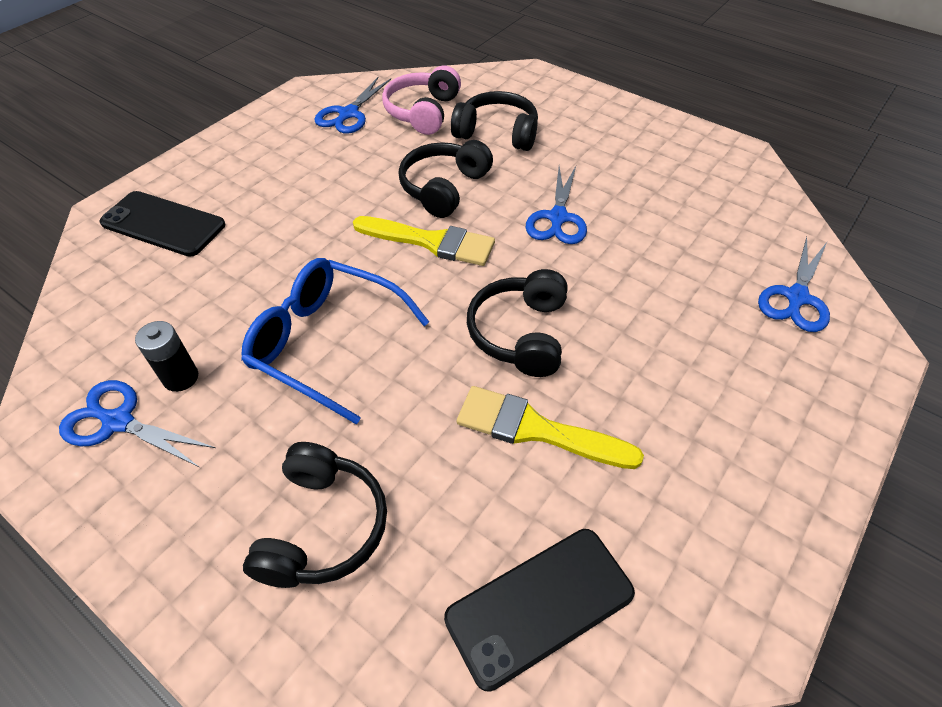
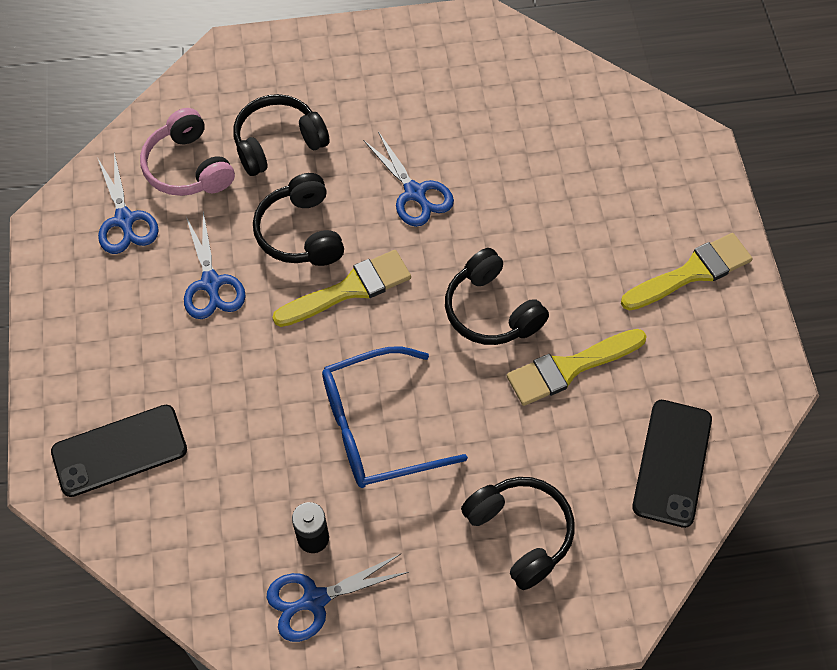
camera: 45 degrees left, 10 degrees up
blue scissors [758,237,830,332] -> blue scissors moved to [184,211,246,319]
none -> yellow brush [621,233,752,311]

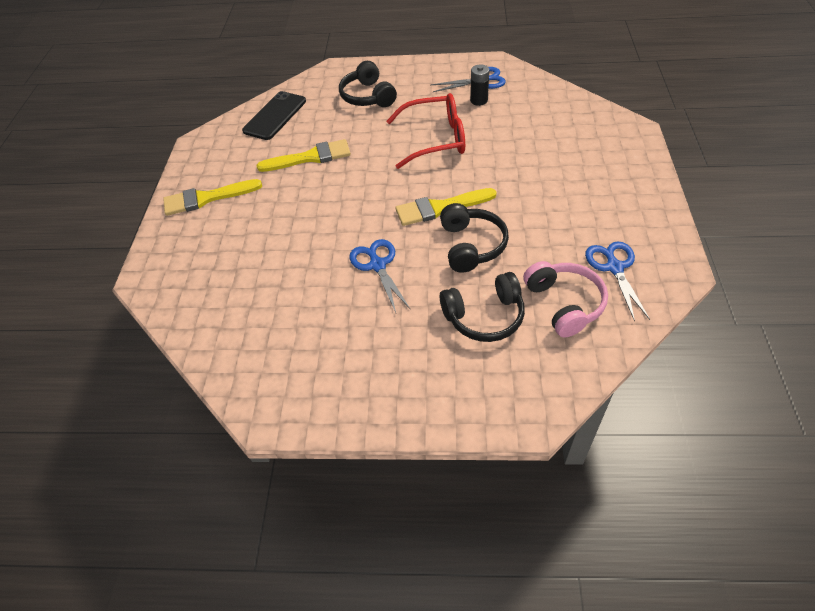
camera: 165 degrees left, 10 degrees down
black phone [51,405,187,497] -> none
blue scissors [184,211,246,319] -> none
blue glasses [322,346,468,488] -> red glasses [387,93,465,169]
black headphones [445,248,549,345] -> none

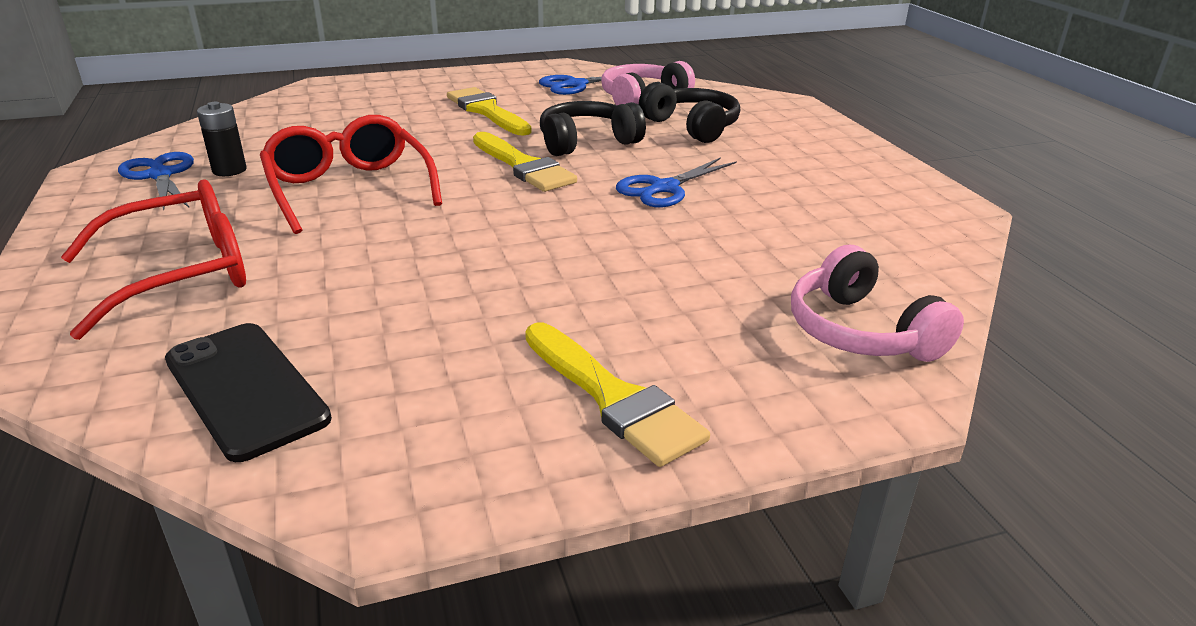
camera: 115 degrees left, 20 degrees down
black phone [242,91,306,140] -> black phone turned 45 degrees clockwise [165,323,332,462]
yellow brush [257,139,351,172] -> yellow brush moved to [447,87,532,135]
black headphones [339,61,397,107] -> red glasses [61,179,246,340]
none -> pink headphones [791,245,964,362]

